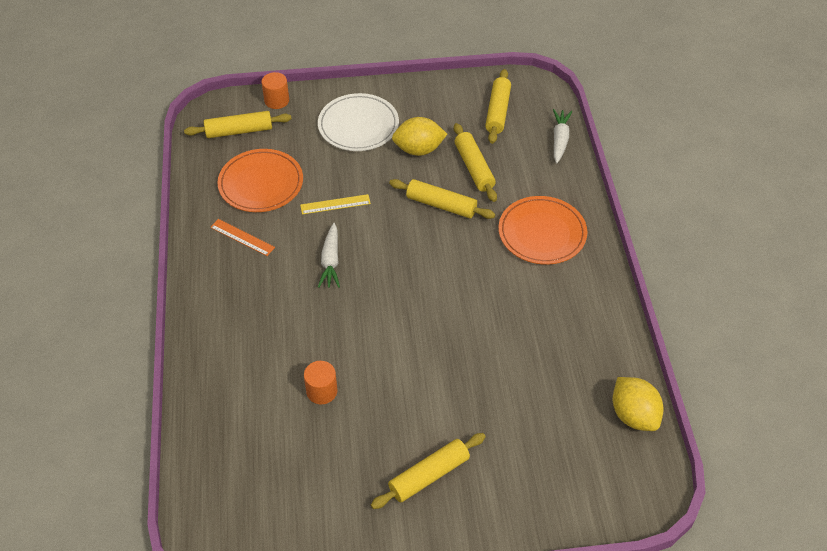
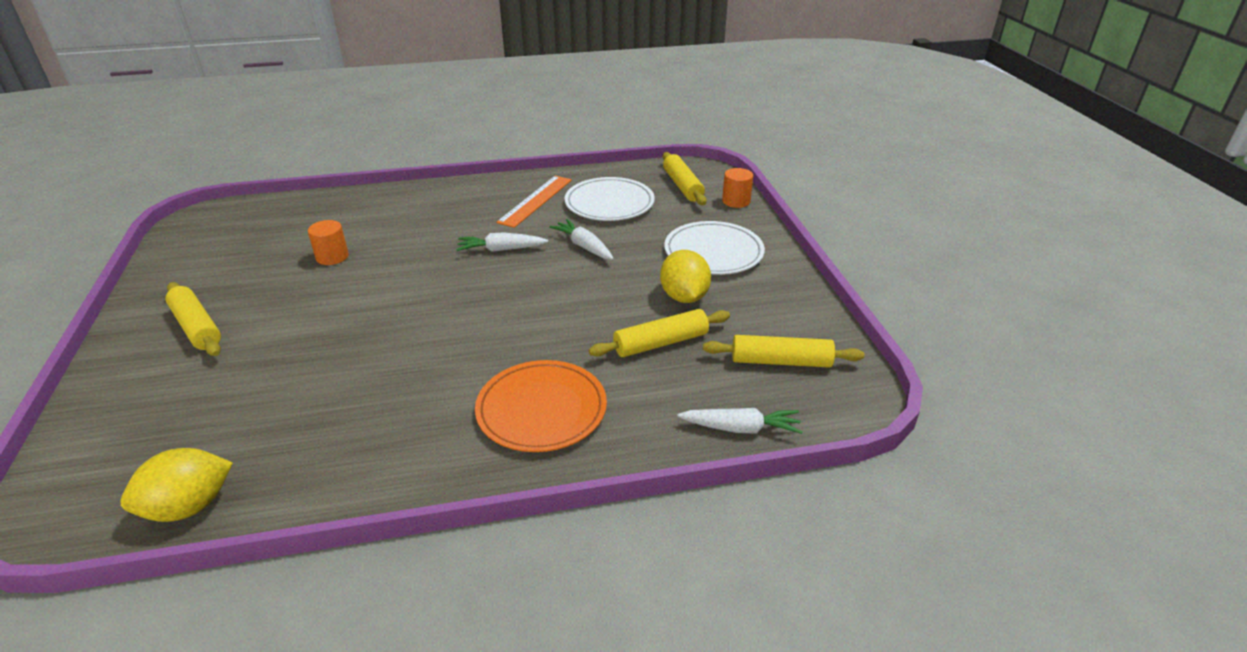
camera: 85 degrees right, 15 degrees down
orange ruler [210,219,275,256] -> orange ruler [496,176,572,228], size x1.54
orange plate [217,149,303,212] -> white plate [564,177,655,221]
yellow ruler [300,194,371,214] -> white carrot [549,219,614,260]
yellow rolling pin [389,179,495,219] -> none

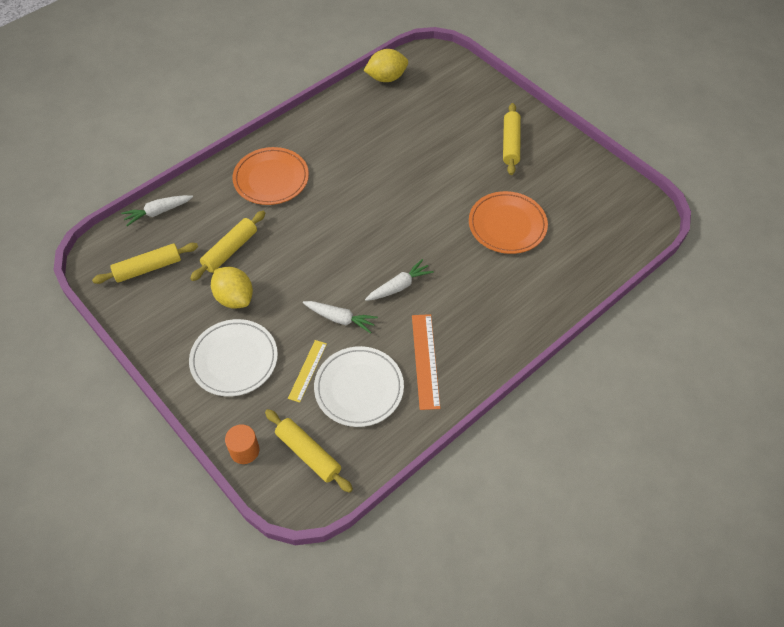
camera: 150 degrees right, 20 degrees up
yellow lemon [120,448,233,522] -> yellow lemon turned 45 degrees clockwise [364,49,408,82]
yellow rolling pin [165,282,221,356] -> yellow rolling pin turned 75 degrees clockwise [503,103,521,175]
orange cylinder [308,220,349,265] -> orange plate [469,191,548,254]
none -> yellow ruler [288,340,327,403]

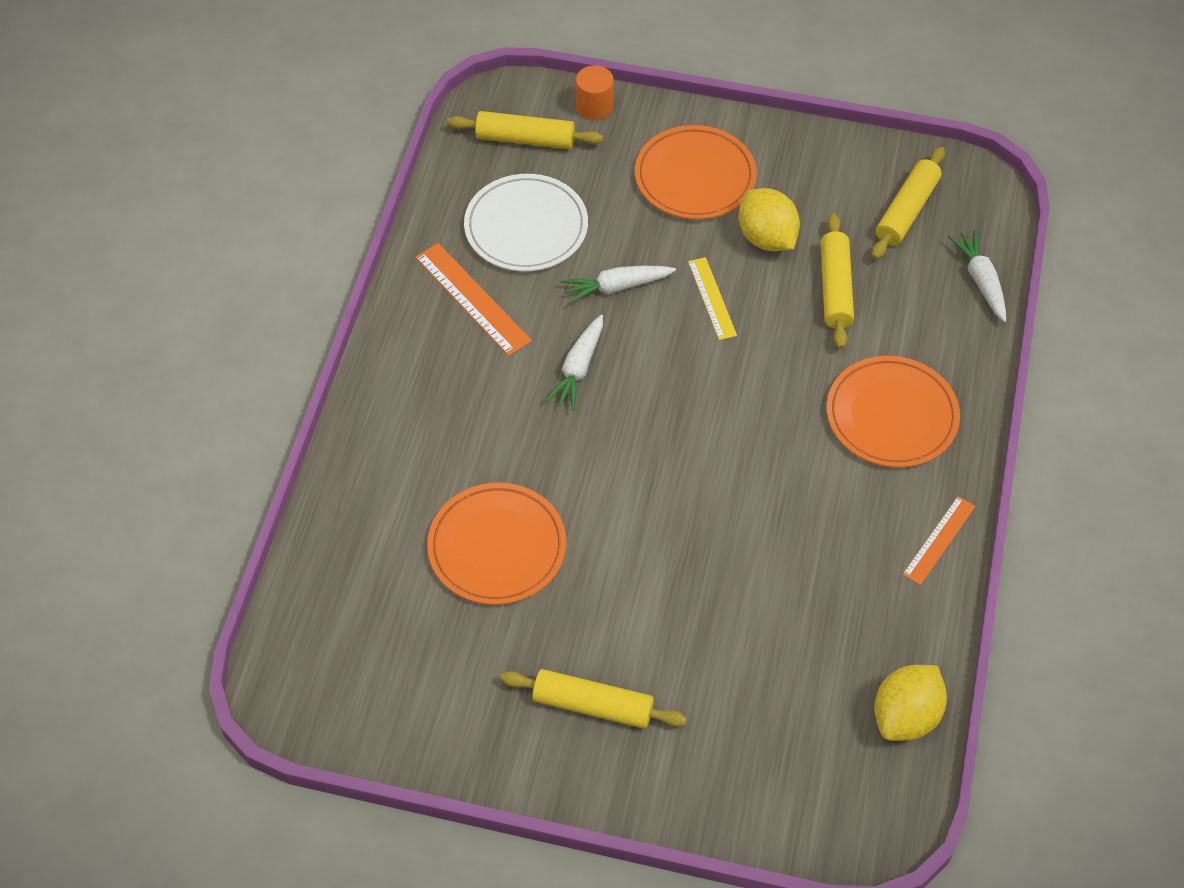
camera: 145 degrees right, 0 degrees up
white carrot [121,195,193,226] -> white carrot turned 45 degrees counterclockwise [948,230,1006,322]
white plate [189,319,278,397] -> orange plate [635,125,757,219]
yellow lemon [211,267,253,309] -> yellow lemon turned 45 degrees clockwise [738,188,800,251]
yellow ruler [288,340,327,403] -> yellow ruler moved to [688,257,737,340]
yellow rolling pin [503,103,521,175] -> yellow rolling pin turned 45 degrees counterclockwise [500,669,687,729]
none -> orange ruler [902,496,975,585]

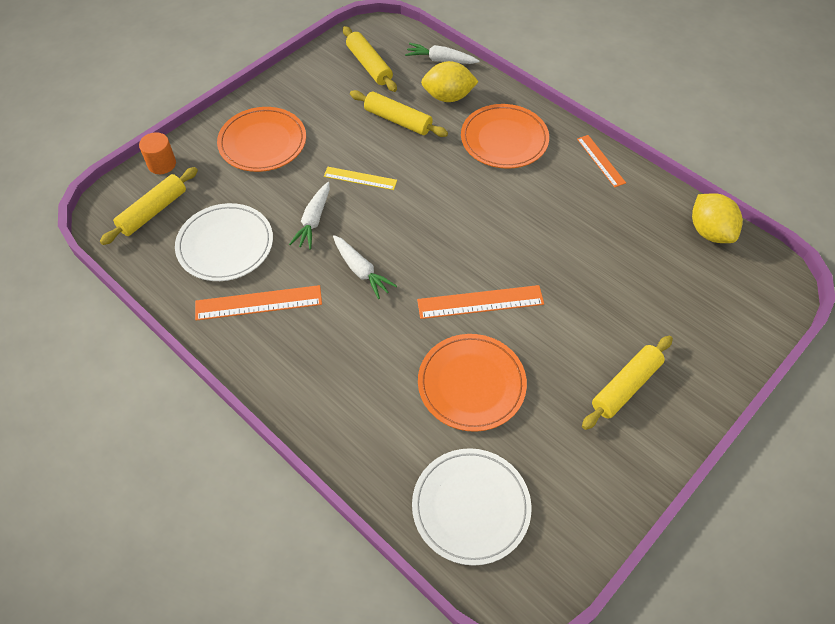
camera: 60 degrees left, 0 degrees up
yellow lemon [738,188,800,251] -> yellow lemon moved to [421,61,479,102]
none -> white plate [412,448,531,566]
none -> orange ruler [417,285,544,319]

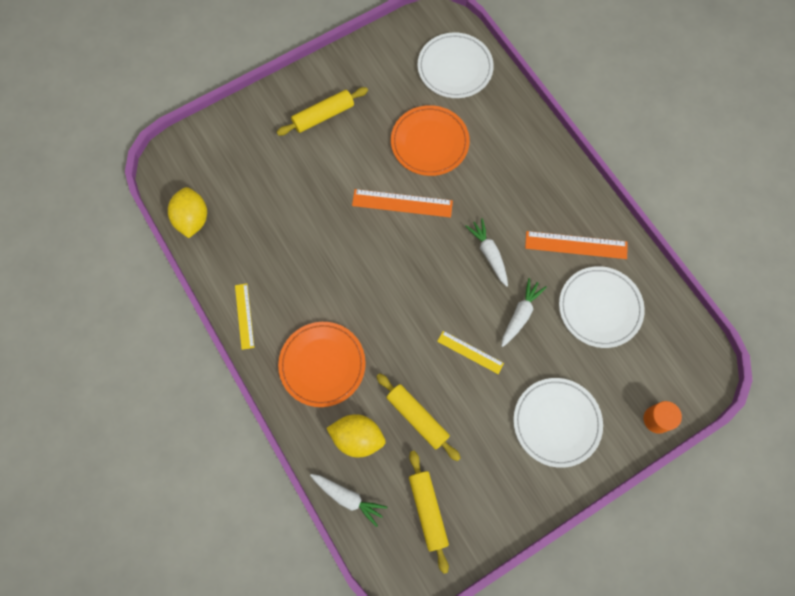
camera: 165 degrees left, 15 degrees up
yellow rolling pin [100,167,198,245] -> none
orange plate [217,107,306,172] -> white plate [513,378,603,468]
orange ruler [577,135,626,187] -> yellow ruler [235,283,254,350]

